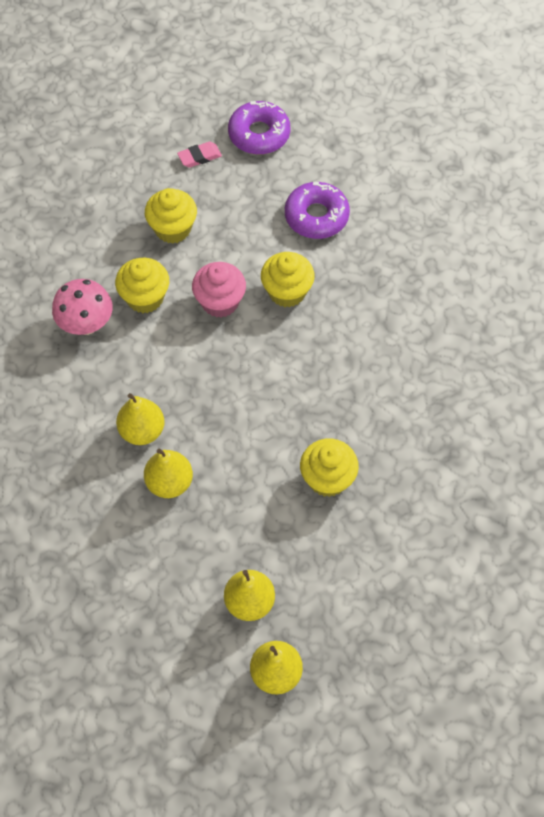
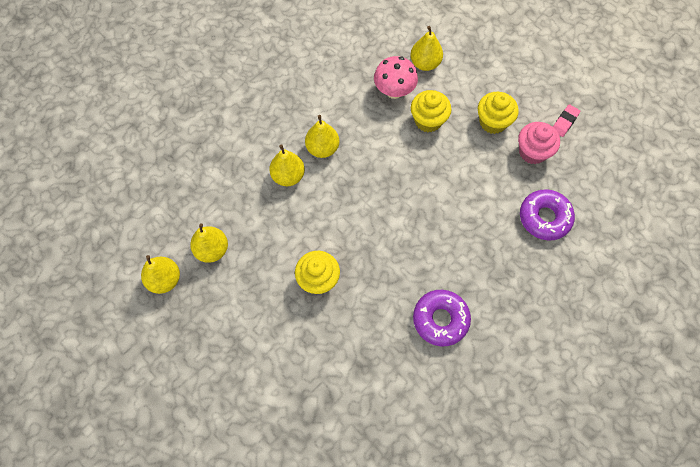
camera: 75 degrees right, 5 degrees up
pink eraser [177,142,222,168] -> pink eraser turned 75 degrees clockwise [553,104,580,137]
pink cupcake [192,262,246,318] -> pink cupcake moved to [518,122,560,164]
purple donut [228,101,290,155] -> purple donut moved to [413,290,471,347]
yellow cupcake [261,252,315,307] -> none
none -> yellow pear [410,26,443,71]

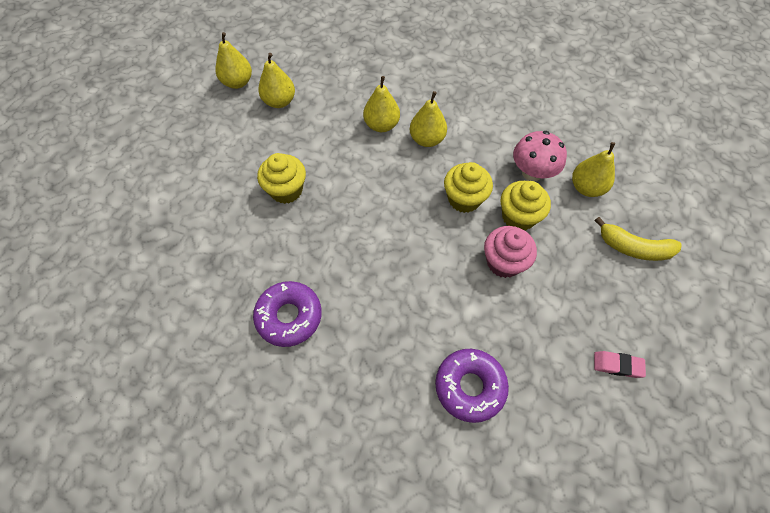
camera: 65 degrees right, 5 degrees down
yellow cupcake [478,92,519,134] -> yellow cupcake moved to [444,162,493,213]
pink cupcake [518,122,560,164] -> pink cupcake moved to [484,226,537,278]
none -> yellow banana [595,217,682,261]

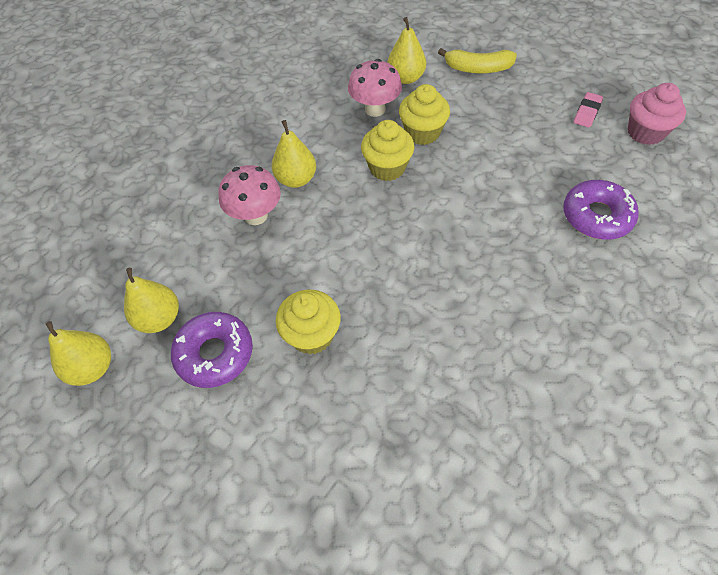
camera: 70 degrees left, 5 degrees down
purple donut [253,281,322,347] -> purple donut moved to [171,312,253,388]
yellow pear [363,76,400,132] -> pink mushroom [218,165,281,225]
pink cupcake [484,226,537,278] -> pink cupcake moved to [628,83,686,145]
yellow banana [595,217,682,261] -> yellow banana turned 60 degrees clockwise [438,48,517,73]

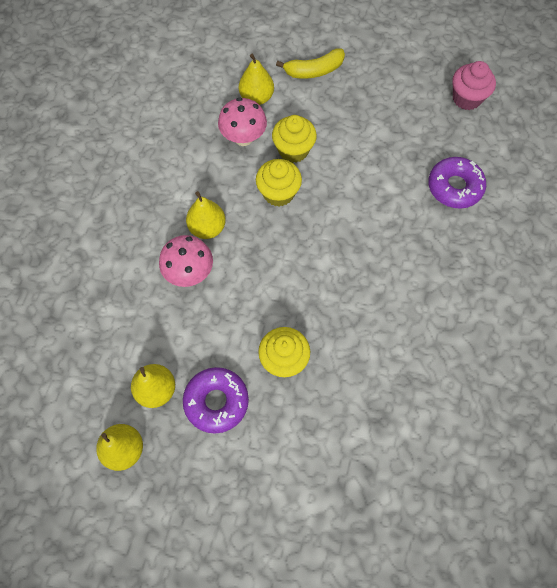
camera: 25 degrees left, 10 degrees up
pink eraser [574,92,603,128] -> none

